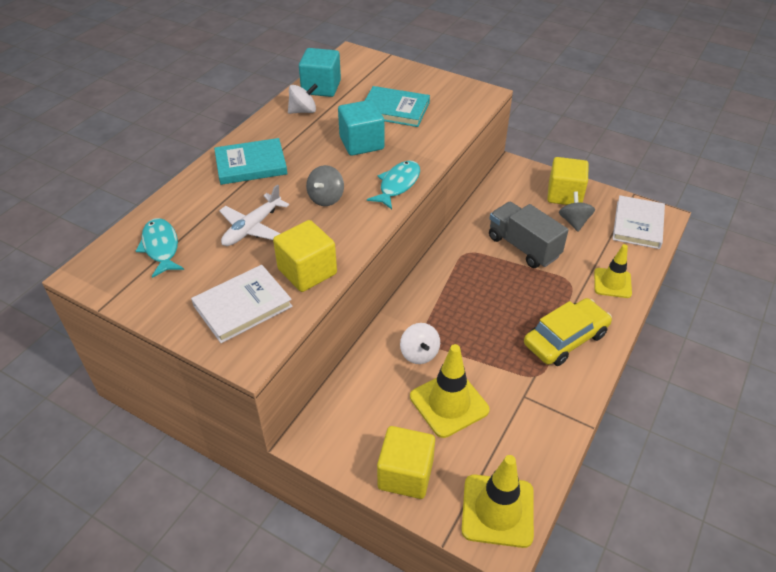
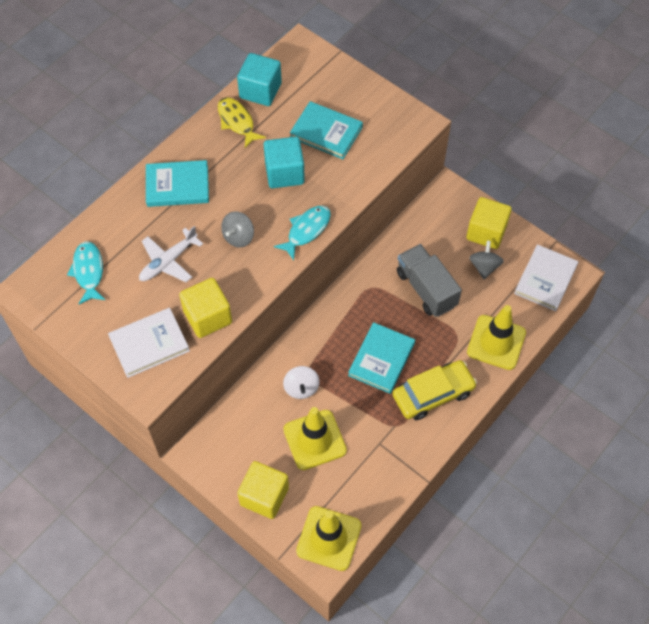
camera: 10 degrees right, 15 degrees up
white spinning top [288,84,318,114] -> yellow fish [218,97,266,148]
yellow traffic cone [594,244,632,298] -> yellow traffic cone [467,305,526,370], size x1.50
none -> turquoise book [348,322,415,394]

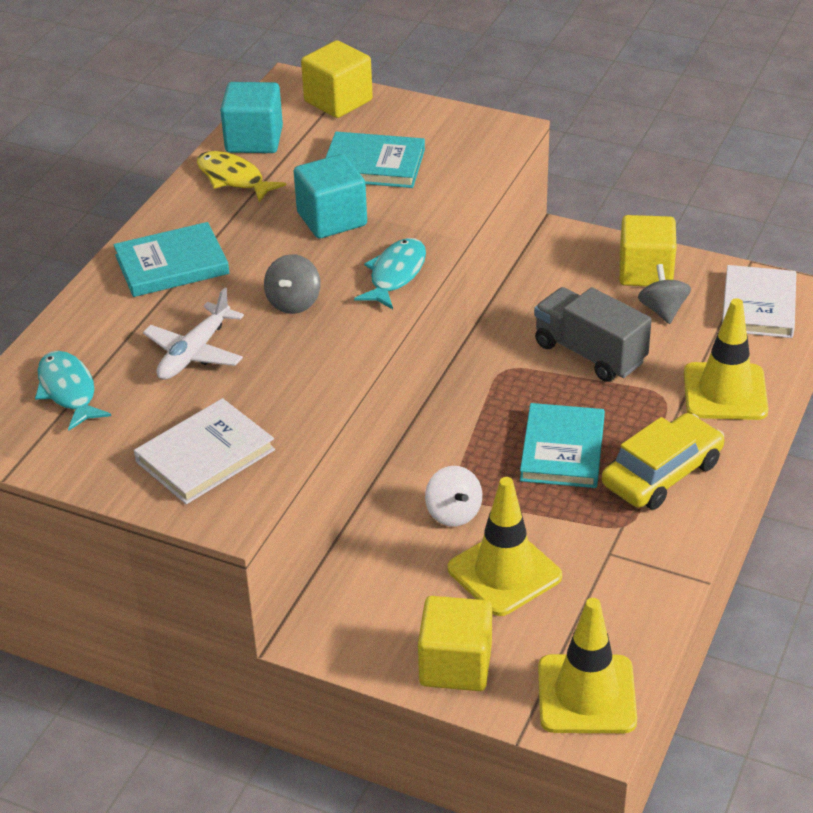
camera: 15 degrees left, 20 degrees down
yellow cube [179,278,232,338] -> yellow cube moved to [301,40,373,118]

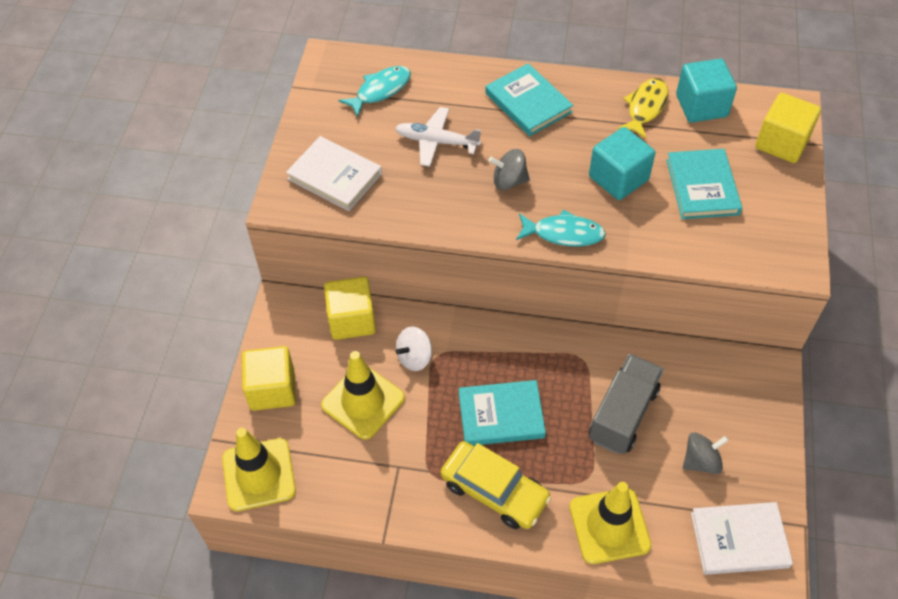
camera: 75 degrees right, 15 degrees up
yellow cube [619,215,677,286] -> yellow cube moved to [324,277,376,340]

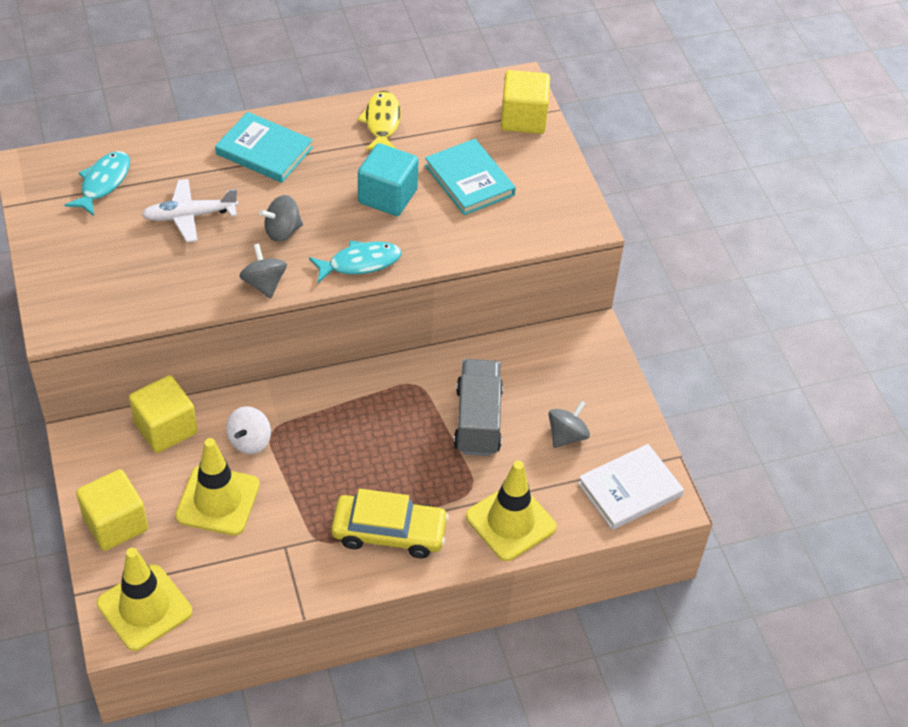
camera: 30 degrees left, 5 degrees down
white book [286,136,382,211] -> none
turquoise book [459,380,546,446] -> none
turquoise cube [676,59,737,123] -> none
none -> grey spinning top [239,244,287,299]

